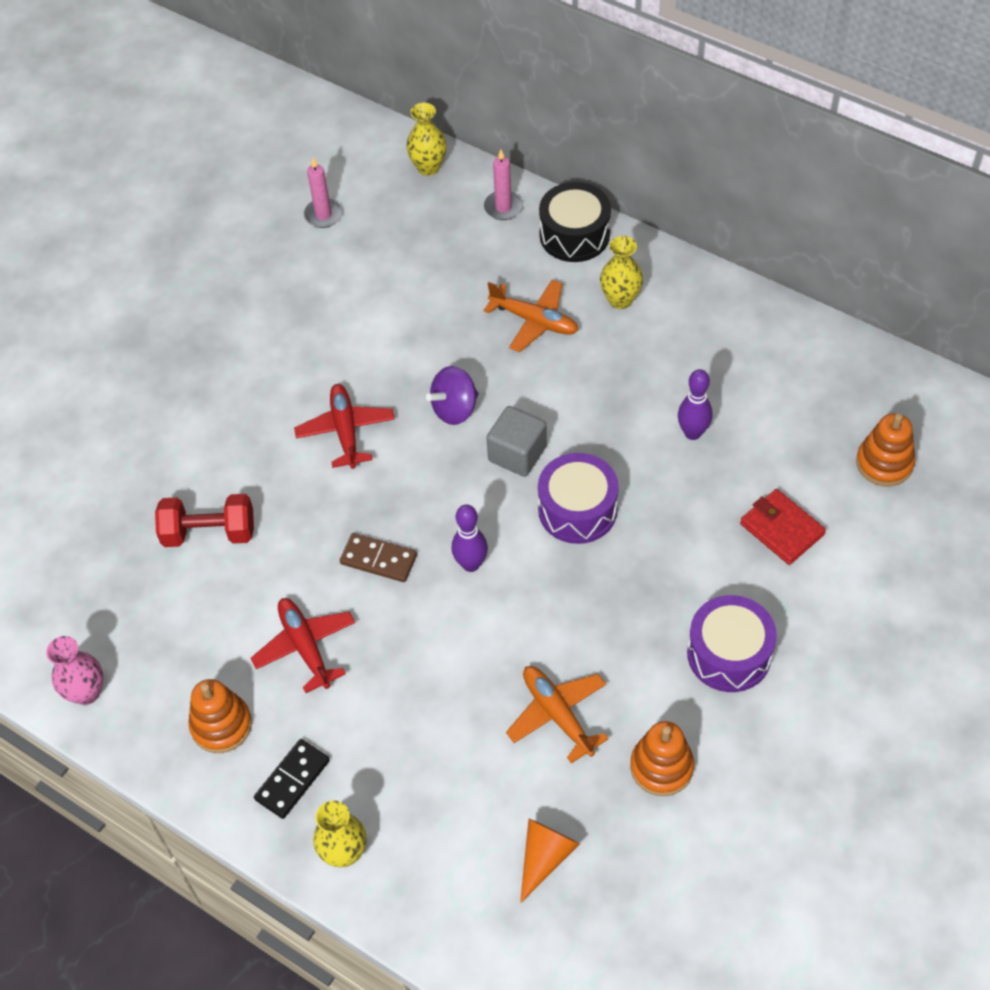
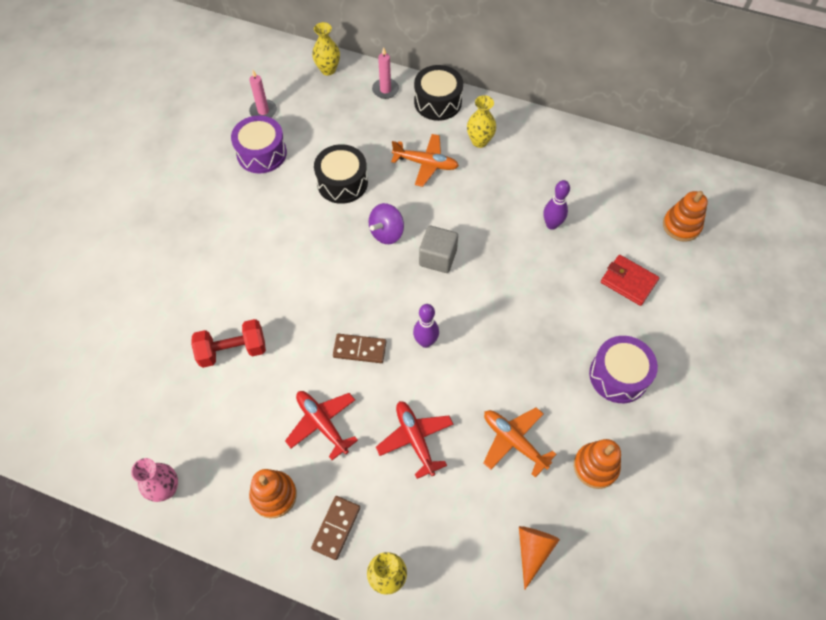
camera: 15 degrees left, 5 degrees up
black domino [254,739,330,819] -> brown domino [311,496,360,560]
red plane [294,384,395,469] -> red plane moved to [376,401,453,479]
purple drum [538,453,619,544] -> purple drum moved to [231,115,287,173]
none -> black drum [314,144,368,204]

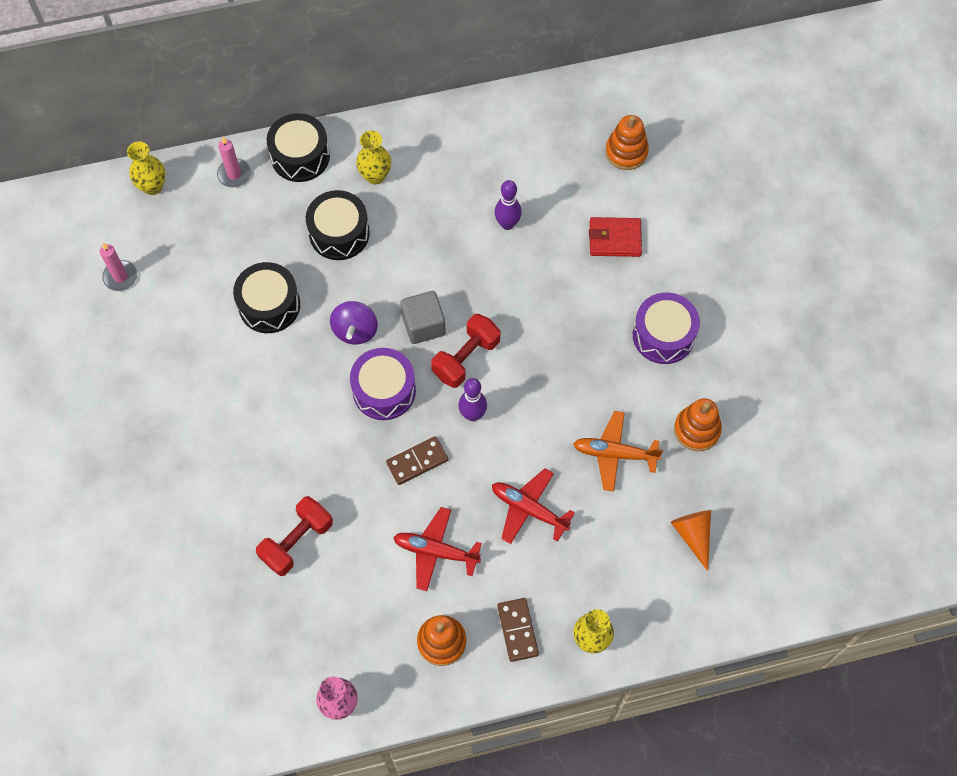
camera: 35 degrees left, 5 degrees up
purple drum [231,115,287,173] -> purple drum moved to [350,348,416,420]
orange plane [391,134,459,187] -> black drum [306,190,370,260]
none -> red dumbbell [431,314,501,388]

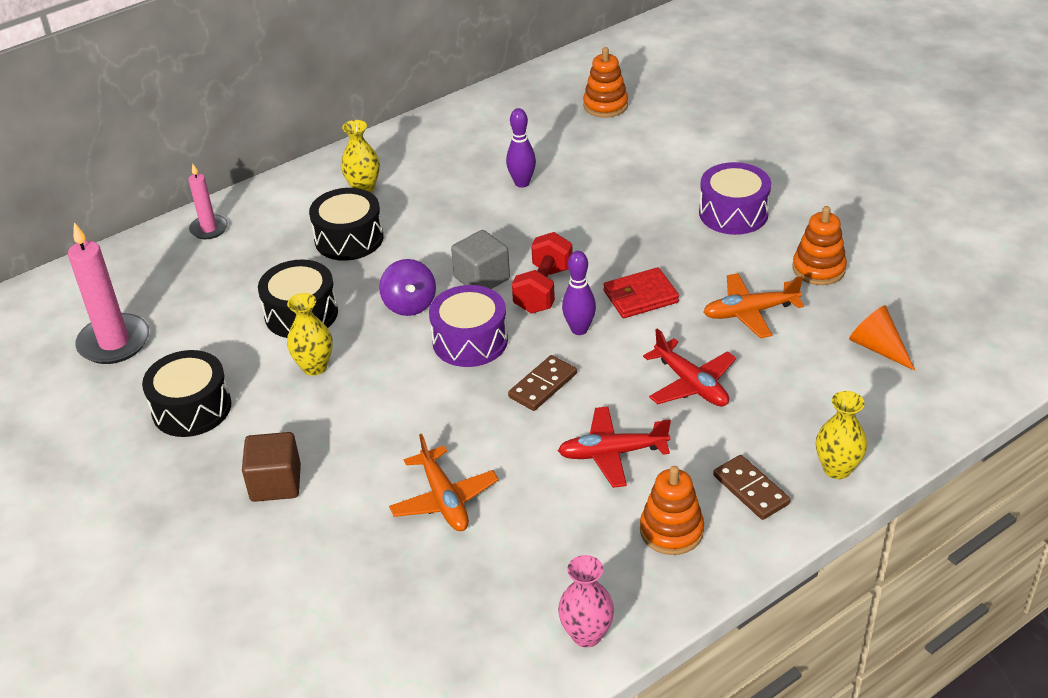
camera: 20 degrees left, 25 degrees down
pink candle [100,243,137,291] -> pink candle [68,222,149,364], size x1.73
yellow vase [127,141,166,195] -> yellow vase moved to [287,293,333,376]
red dumbbell [256,496,333,576] -> orange plane [389,434,499,531]
black drum [267,113,330,182] -> black drum moved to [142,350,231,437]
red plane [492,468,575,544] -> red plane turned 135 degrees counterclockwise [643,328,736,406]
red wallet [589,217,642,257] -> red wallet moved to [603,267,679,318]
none -> brown cube [242,432,301,502]

